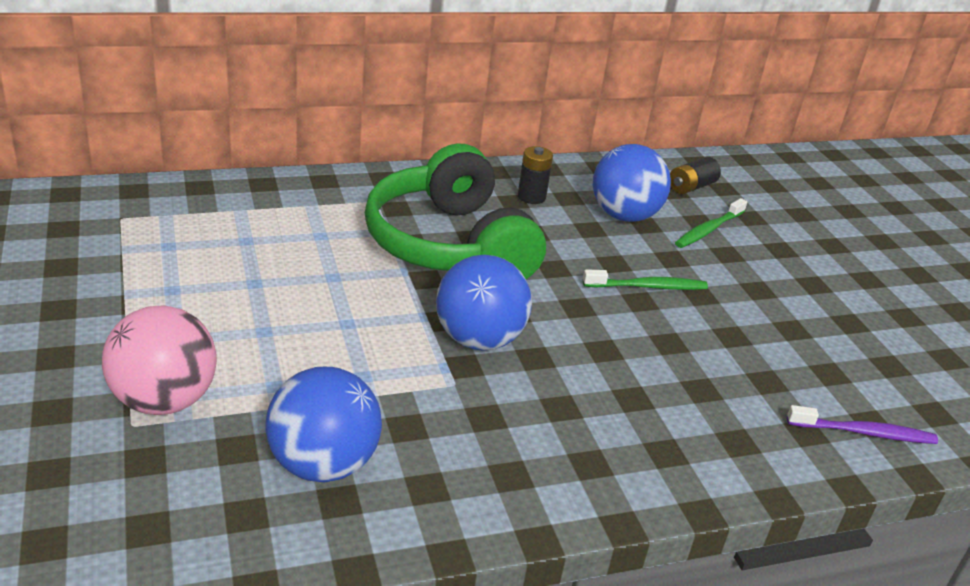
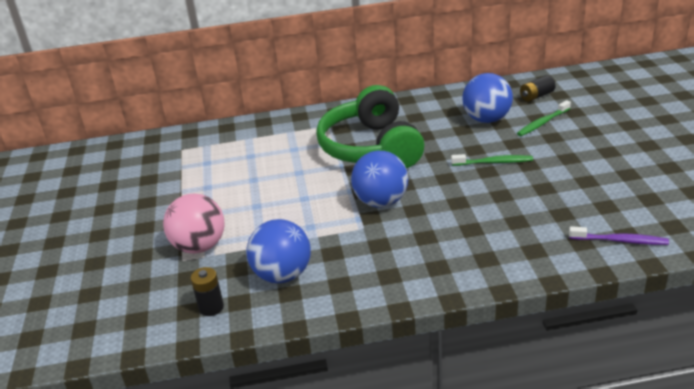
camera: 15 degrees right, 0 degrees up
black battery [518,146,553,204] -> black battery moved to [191,267,224,316]

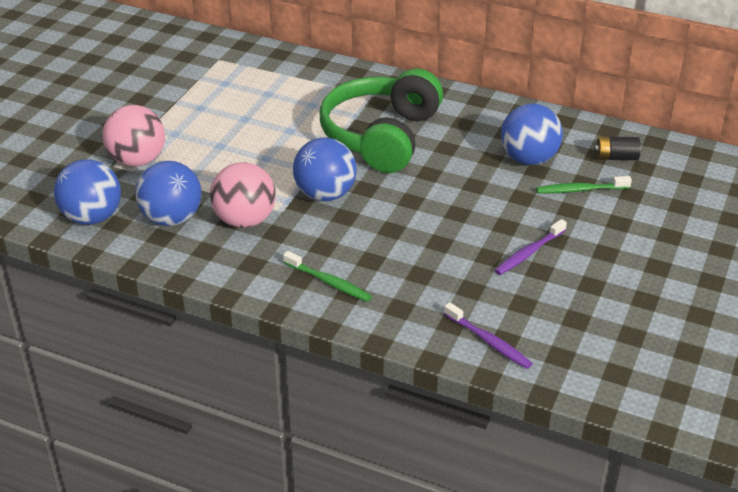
camera: 30 degrees right, 5 degrees up
black battery [191,267,224,316] -> blue ball [54,159,121,225]
green toothbrush [451,154,533,166] -> green toothbrush moved to [283,251,372,302]
none -> pink ball [210,162,276,228]
none -> purple toothbrush [495,219,567,275]

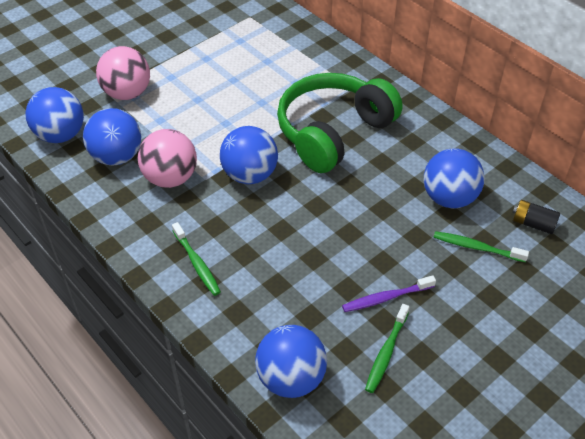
camera: 25 degrees right, 10 degrees up
purple toothbrush [444,302,533,369] -> blue ball [255,325,327,398]
none -> green toothbrush [365,304,409,393]

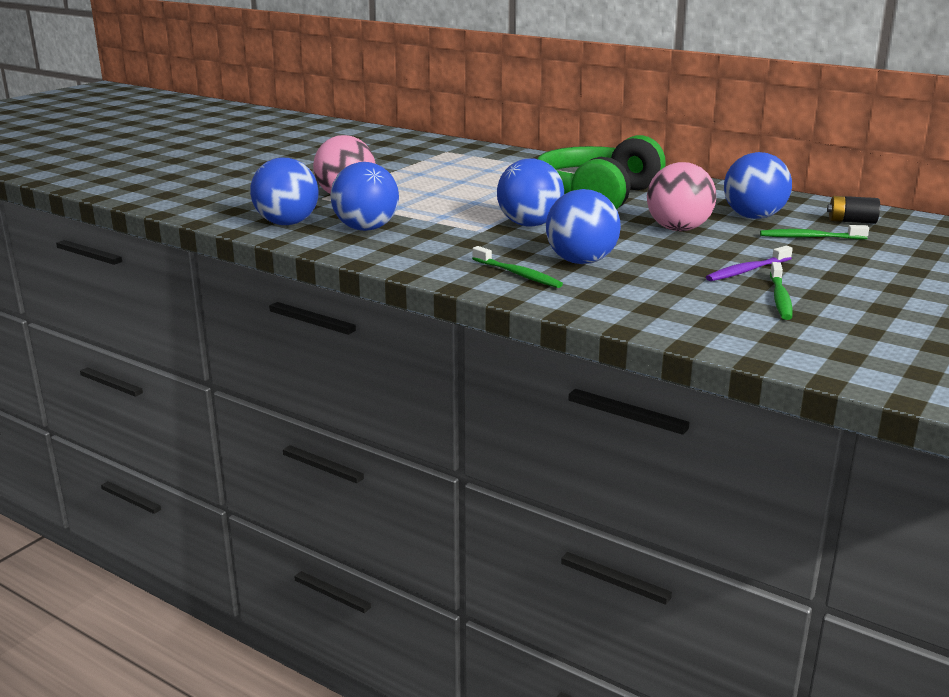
camera: 15 degrees left, 25 degrees down
pink ball [138,129,197,188] -> pink ball moved to [647,162,716,231]
blue ball [255,325,327,398] -> blue ball moved to [546,189,621,264]

